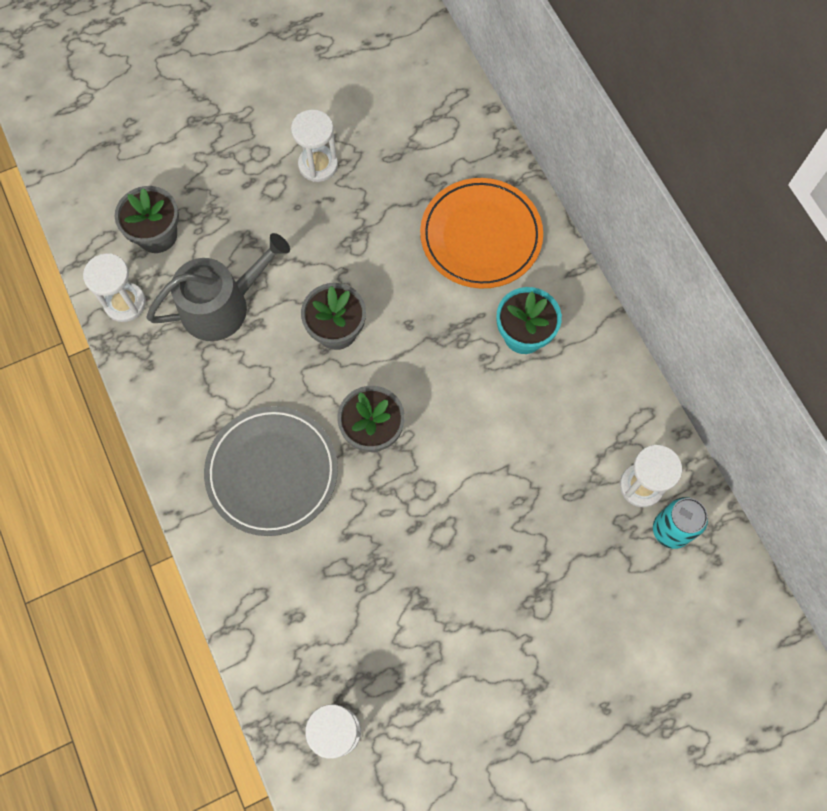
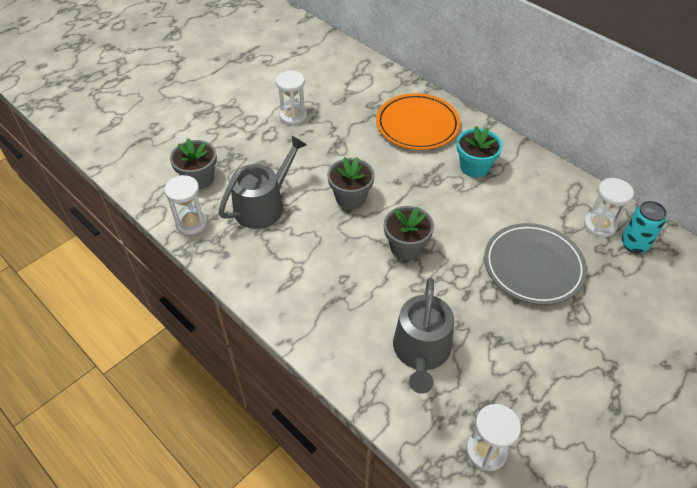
camera: 20 degrees left, 20 degrees down
grey plate [204,406,338,536] -> grey plate moved to [484,223,587,305]
none -> grey watering can [393,278,454,394]

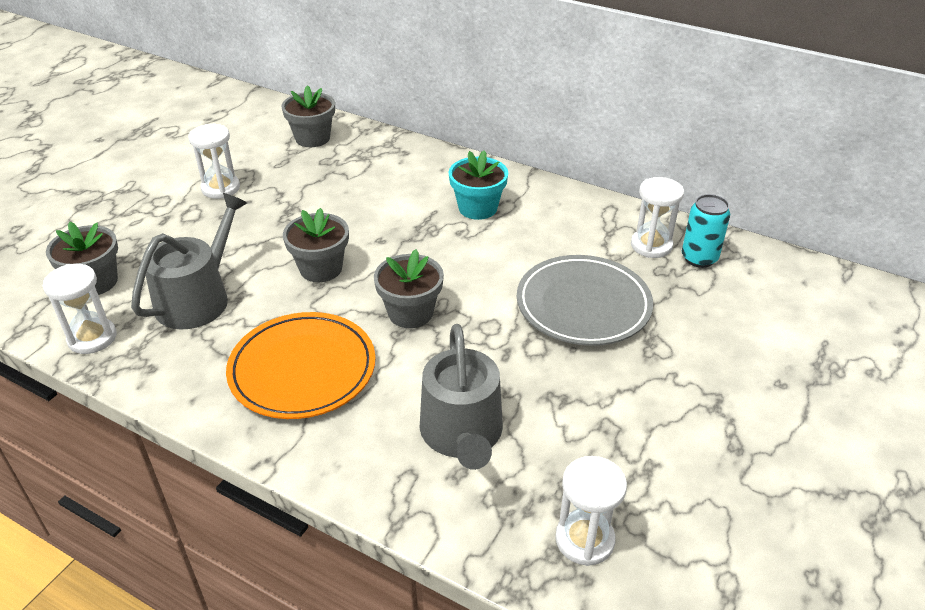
camera: 15 degrees left, 10 degrees down
orange plate [376,93,460,150] -> orange plate moved to [226,312,375,419]
none -> grey flower pot [281,85,335,147]

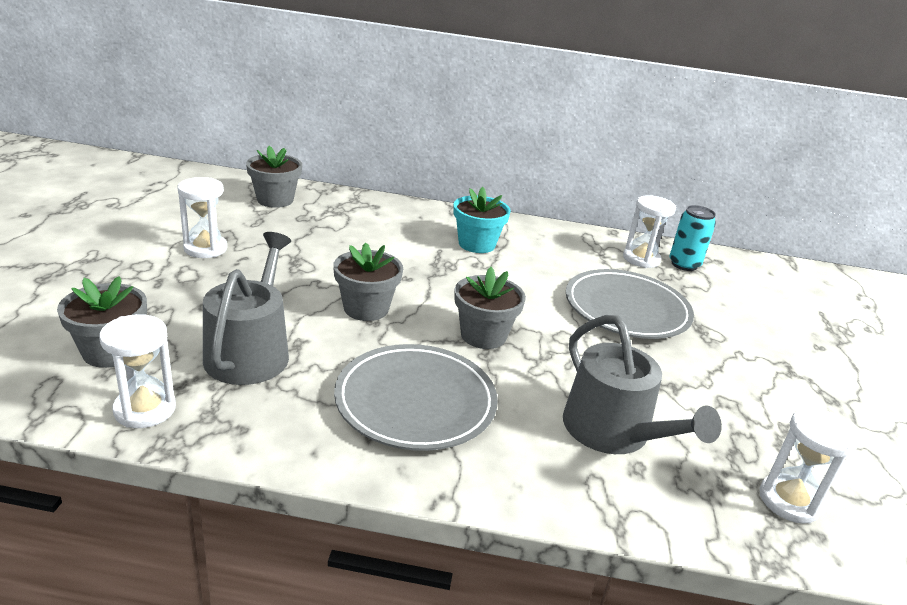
camera: 25 degrees left, 10 degrees down
orange plate [226,312,375,419] -> grey plate [334,344,498,451]

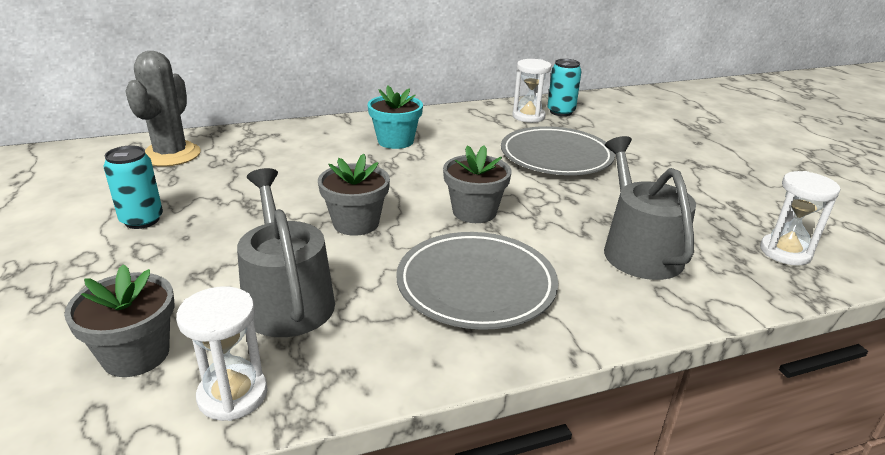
camera: 25 degrees left, 0 degrees up
white hourglass [177,177,227,258] -> turquoise can [104,145,163,229]
grey flower pot [246,146,302,208] -> grey cactus [125,51,201,167]
grey watering can [563,315,722,454] -> grey watering can turned 135 degrees counterclockwise [604,136,696,280]

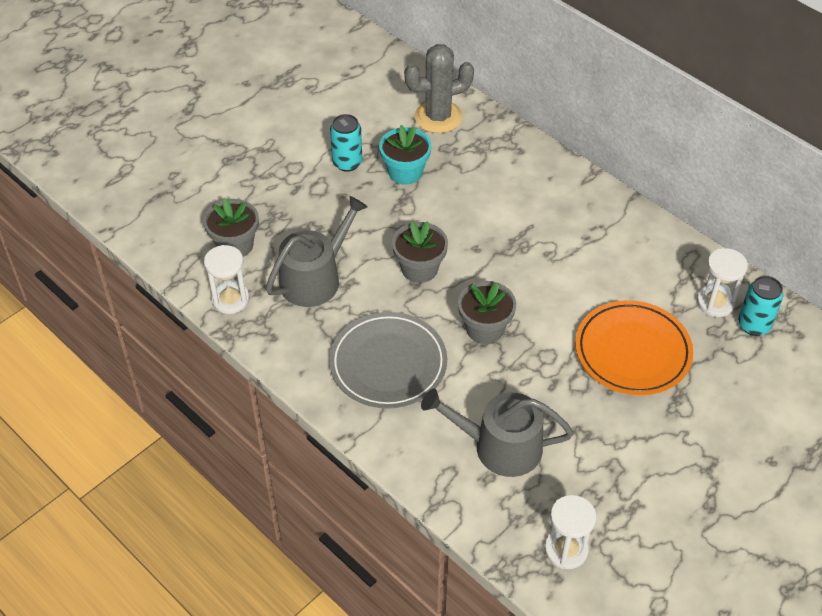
camera: 65 degrees right, 20 degrees up
turquoise flower pot [368,86,423,149] -> turquoise flower pot moved to [379,125,432,185]
grey plate [501,126,615,175] -> orange plate [575,300,693,395]
grey watering can [604,136,696,280] -> grey watering can turned 135 degrees counterclockwise [421,389,573,477]

